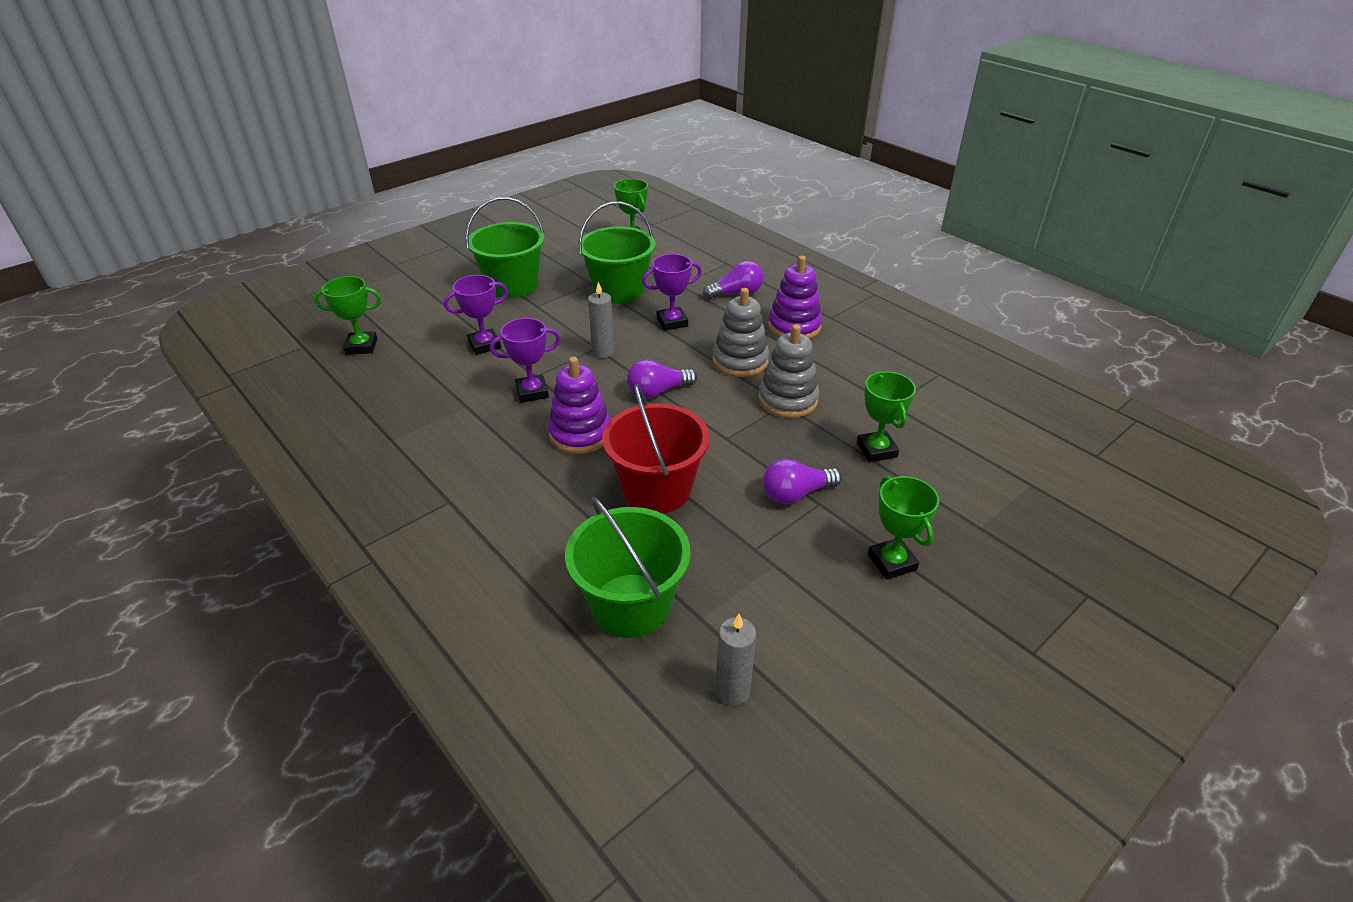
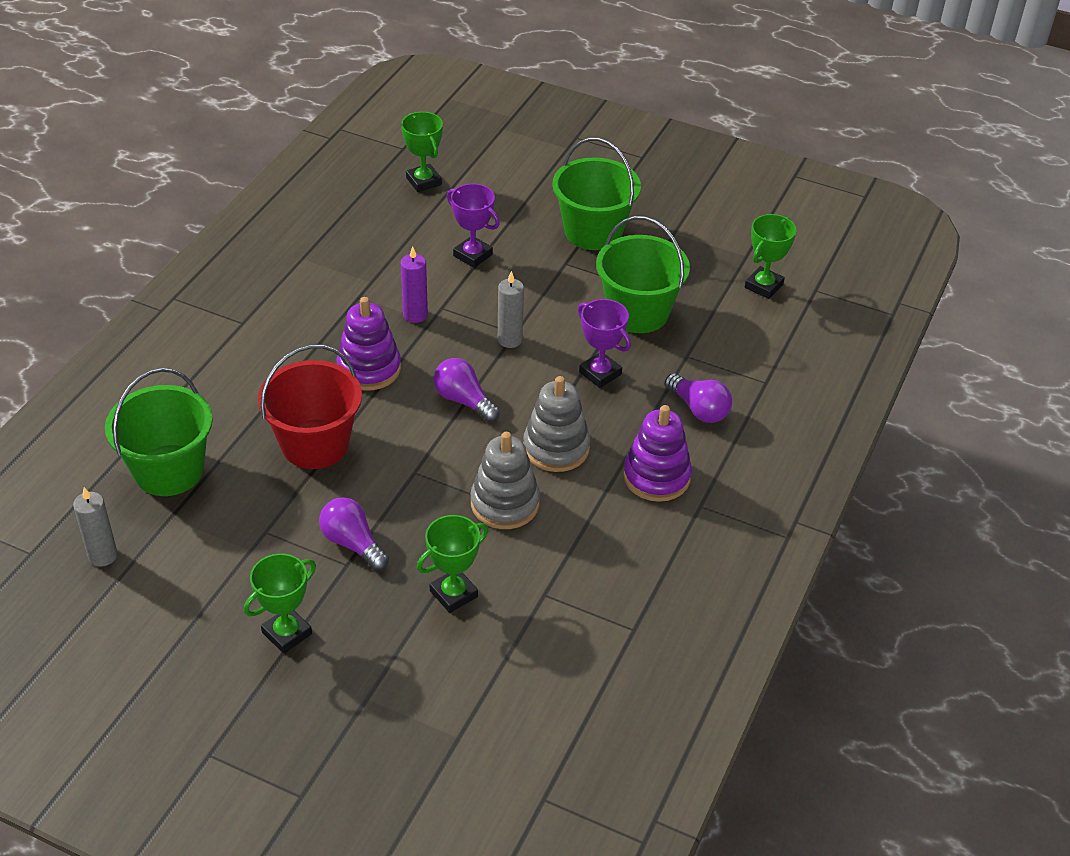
camera: 65 degrees right, 5 degrees up
purple trophy [490,318,560,403] -> purple candle [401,246,428,323]

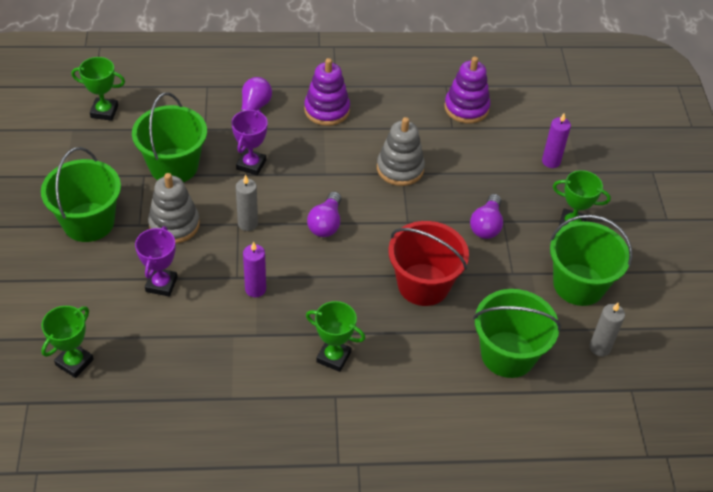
camera: 120 degrees left, 5 degrees up
purple stacking toy [336,297,401,391] -> purple stacking toy moved to [444,57,490,124]
green trophy [417,515,488,613] -> green trophy moved to [306,301,365,372]
grey stacking toy [523,376,590,472] -> grey stacking toy moved to [148,173,200,244]
none -> purple candle [542,113,571,168]
none -> green bucket [550,215,632,306]

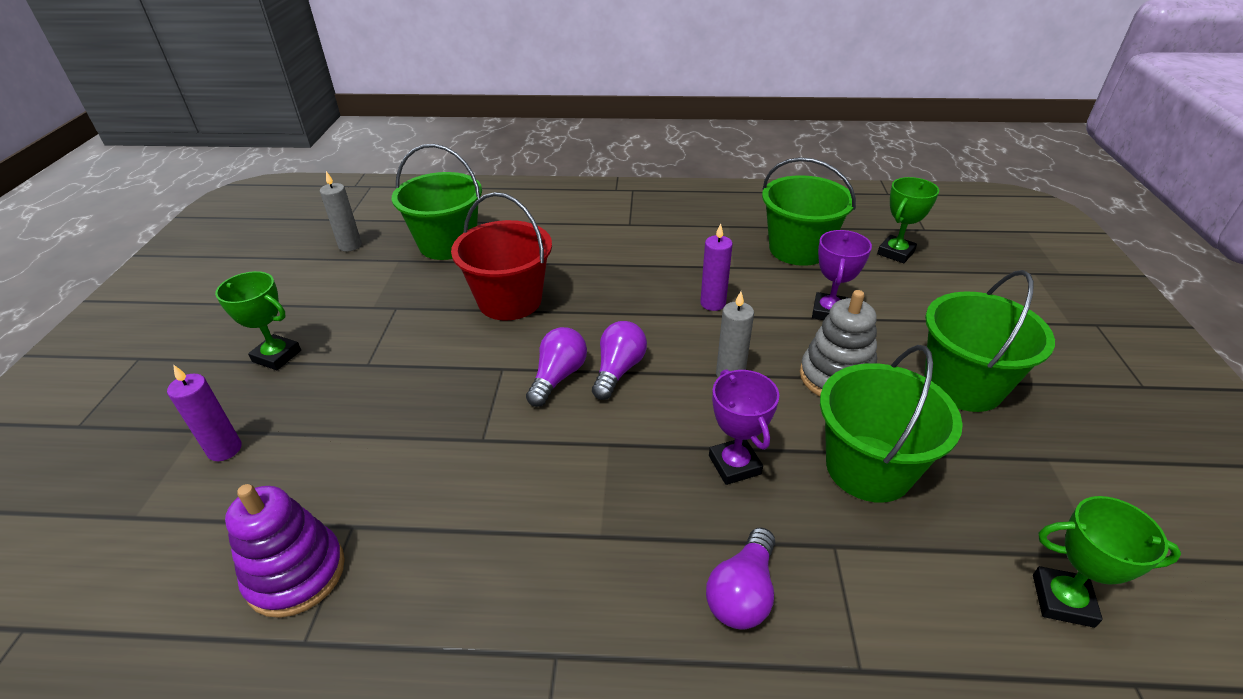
camera: 170 degrees left, 10 degrees down
purple trophy [231,110,268,176] -> purple trophy turned 45 degrees counterclockwise [709,369,779,485]
purple stacking toy [304,58,350,126] -> none
green trophy [306,301,365,372] -> none
grey stacking toy [377,117,425,186] -> none
purple light bulb [470,194,503,239] -> purple light bulb moved to [526,327,587,407]
green bucket [550,215,632,306] -> green bucket moved to [762,157,856,266]

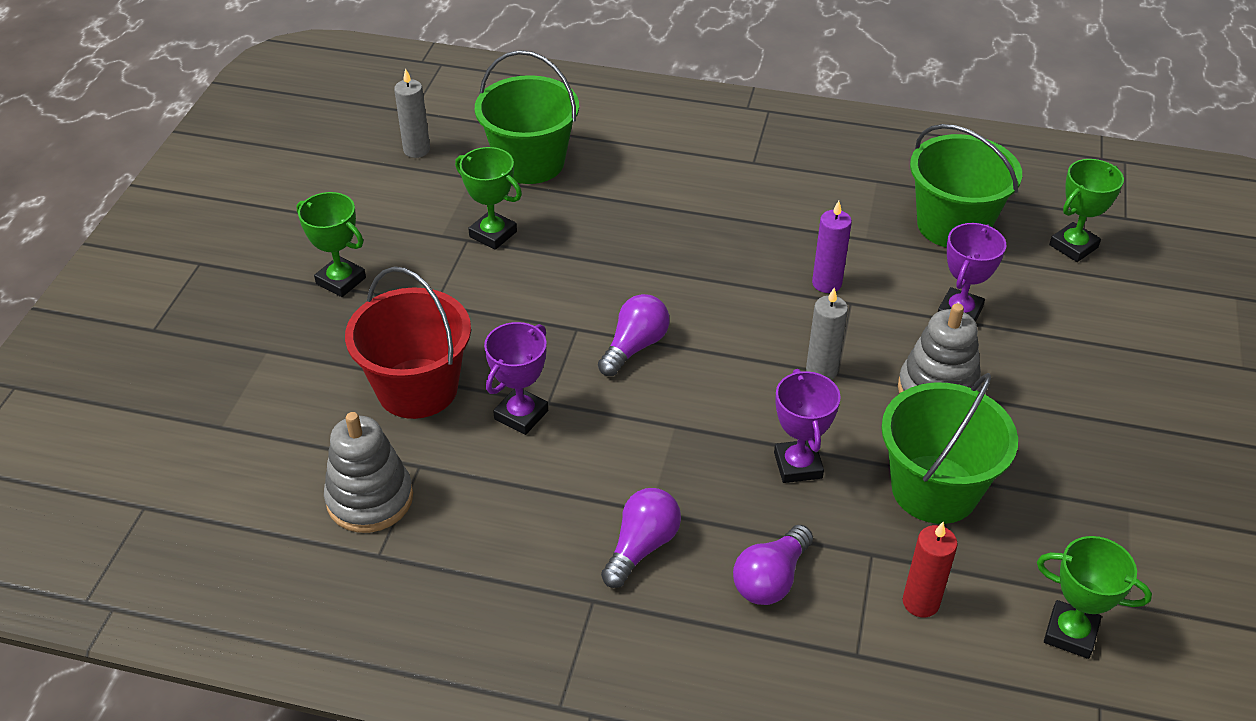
camera: 10 degrees right, 5 degrees up
purple candle [167,364,242,461] -> none
purple stacking toy [225,484,345,618] -> grey stacking toy [324,412,413,533]
red bucket [451,192,552,321] -> red bucket moved to [345,266,471,419]
purple light bulb [592,321,647,400] -> purple light bulb moved to [601,488,681,588]
green bucket [924,270,1055,412] -> none
none -> green trophy [455,147,522,250]
none -> purple trophy [484,322,548,435]
none -> red candle [903,522,958,617]

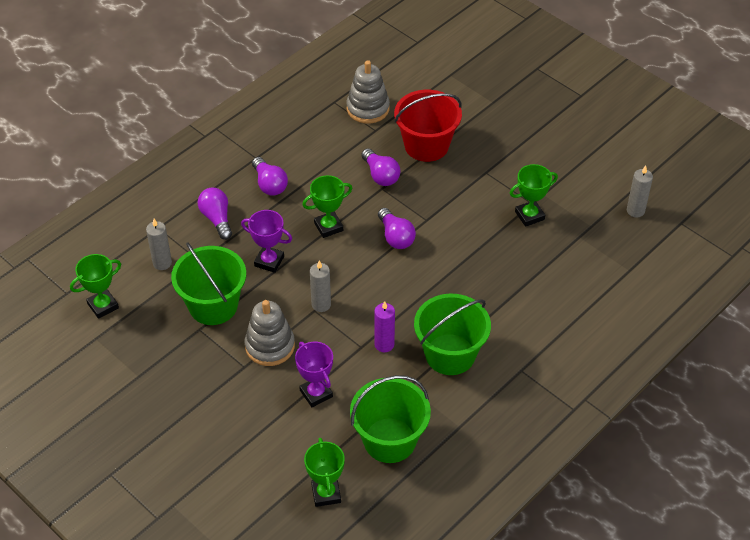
camera: 120 degrees right, 5 degrees up
green trophy [296,192,366,297] -> green trophy moved to [302,175,353,238]
green bucket [475,50,579,184] -> green bucket moved to [414,294,491,375]
purple trophy [484,322,548,435] -> purple light bulb [361,148,400,186]
red candle [903,522,958,617] -> grey candle [146,219,172,270]

